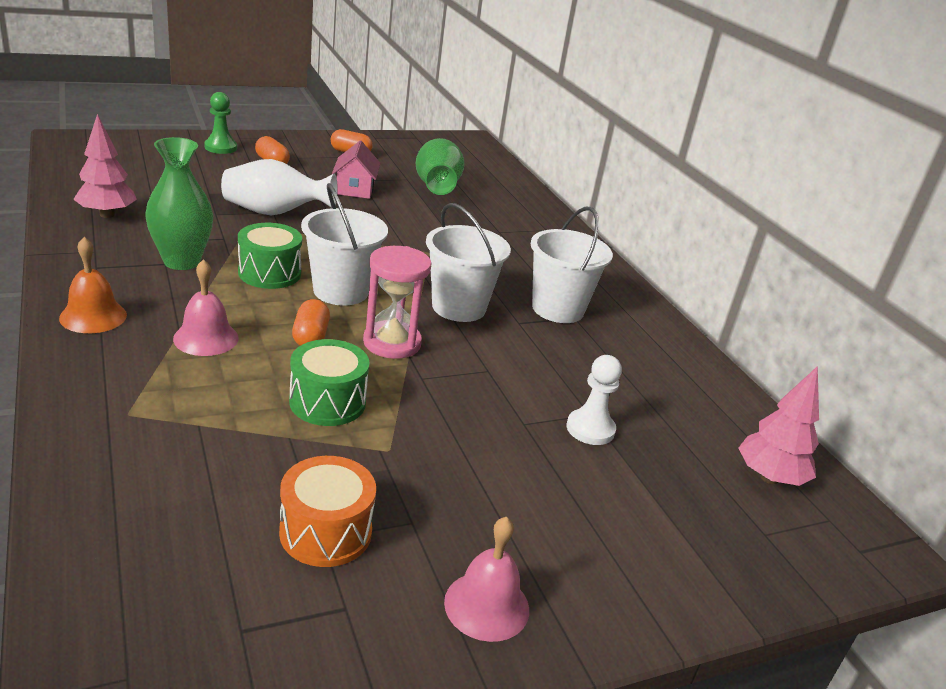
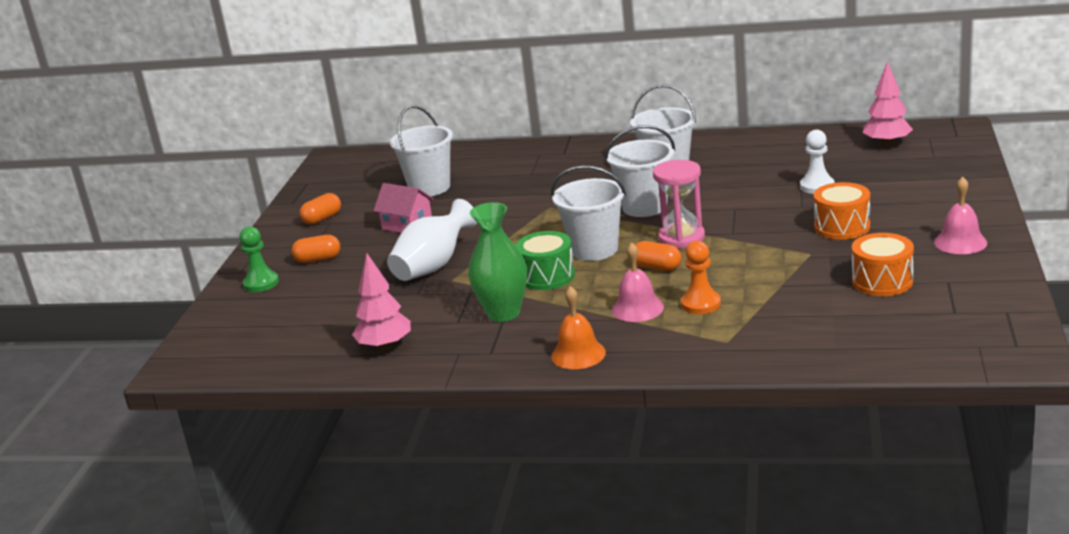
camera: 50 degrees left, 5 degrees down
green drum [289,339,369,426] -> none
green vase [416,138,465,195] -> white bucket [390,105,453,196]
none -> orange pawn [681,241,721,314]
none -> orange drum [814,182,870,240]

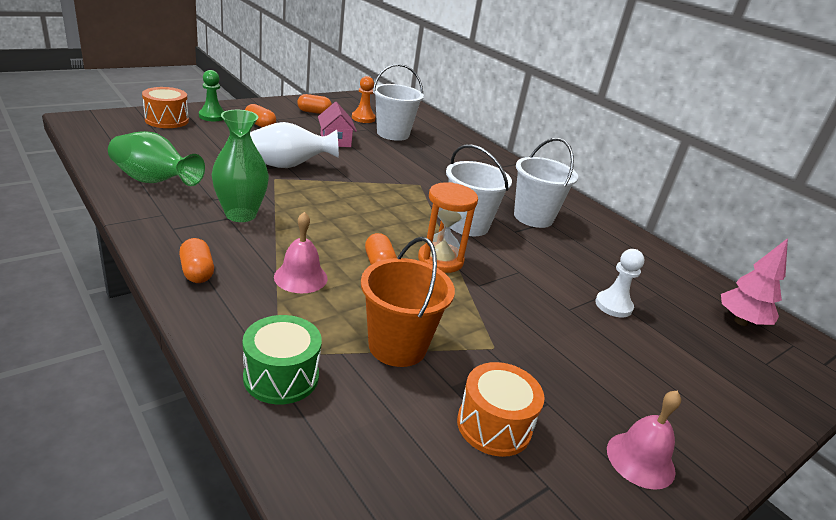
camera: 35 degrees right, 5 degrees up
pink tree [352,253,411,351] -> green vase [108,131,205,186]
green drum [516,231,575,290] -> green drum moved to [243,315,322,404]
white bucket [551,165,626,261] -> none
orange bell [551,286,606,369] -> orange capsule [179,238,214,283]
pink hourglass [653,160,705,249] -> orange hourglass [418,182,478,273]
orange pawn [681,241,721,314] -> orange pawn moved to [352,76,376,123]
orange drum [814,182,870,240] -> orange drum moved to [142,87,189,128]
none -> orange bucket [361,237,455,367]

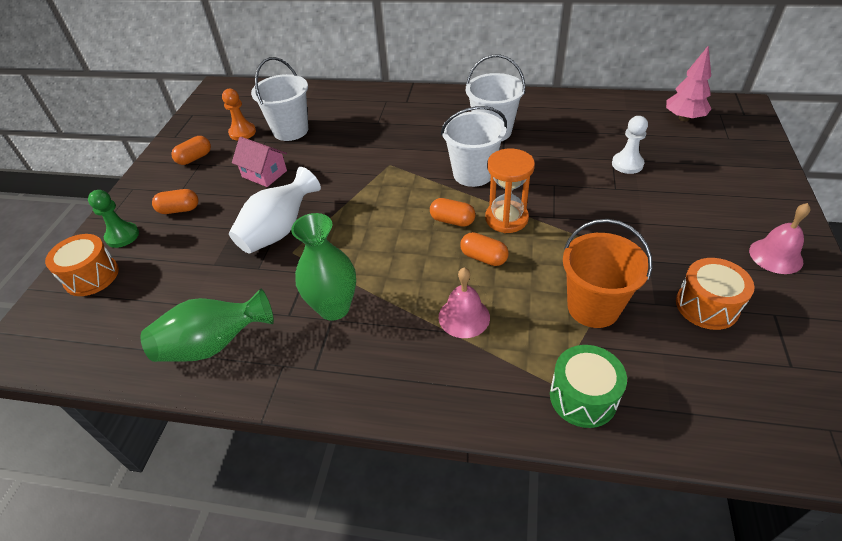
camera: 35 degrees left, 15 degrees up
orange capsule [179,238,214,283] -> orange capsule moved to [430,198,476,227]

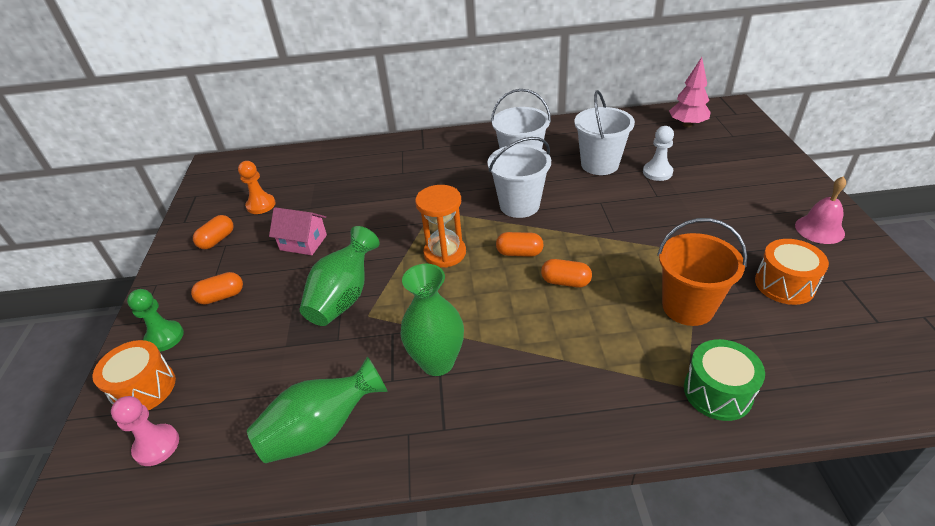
camera: 15 degrees left, 5 degrees down
white vase [229,167,321,254] -> green vase [299,226,380,326]
white bucket [251,57,308,141] -> white bucket moved to [574,90,635,175]
pink bell [439,268,490,338] -> none
orange hourglass [485,149,535,233] -> orange hourglass moved to [415,185,466,268]
none -> pink pawn [111,396,179,466]

